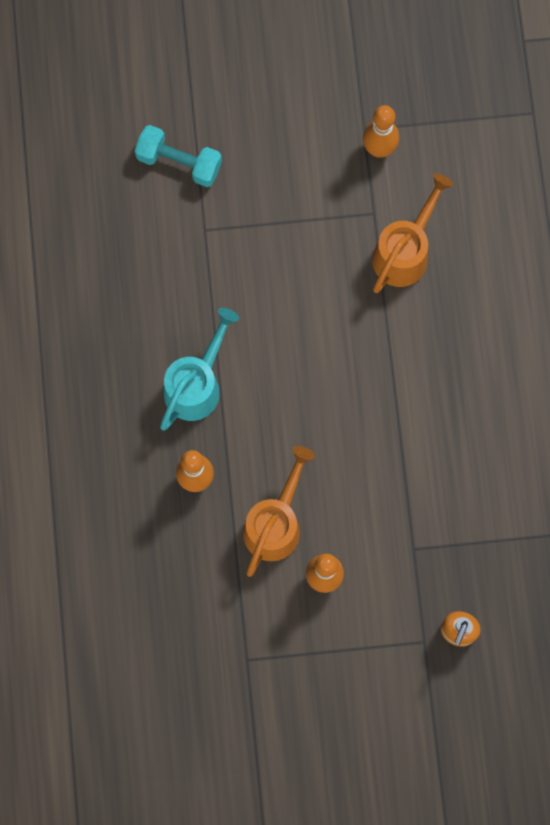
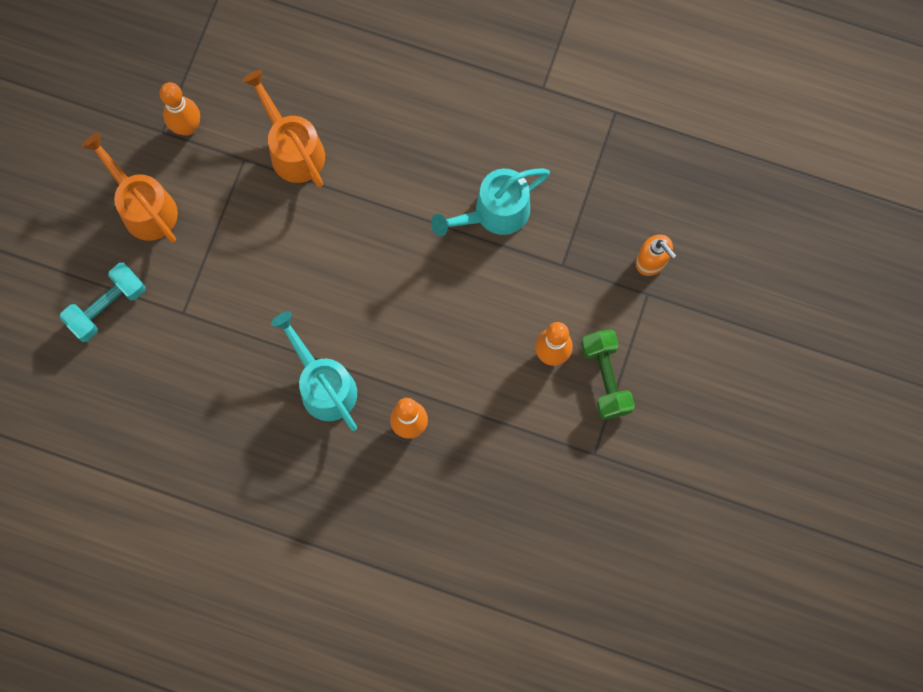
camera: 65 degrees left, 0 degrees up
orange watering can [243,446,315,577] -> orange watering can moved to [82,133,178,243]
none -> turquoise watering can [431,168,550,236]
none -> green dumbbell [581,329,635,420]

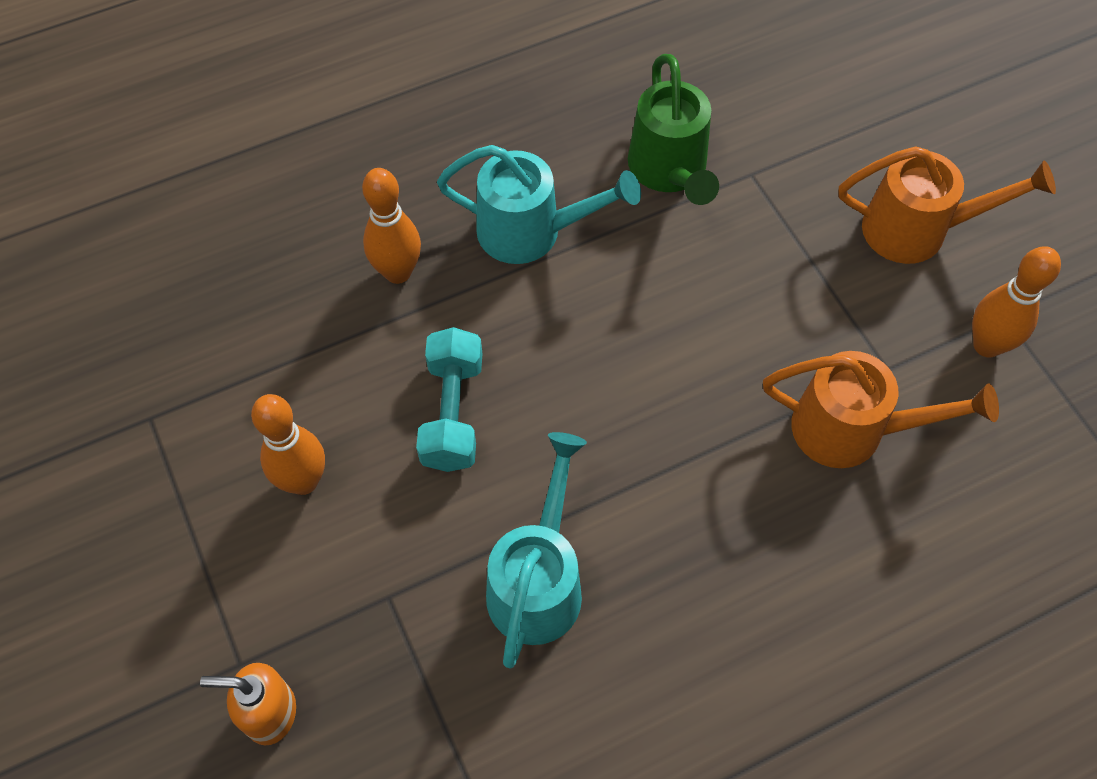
camera: 135 degrees right, 15 degrees down
turquoise dumbbell [60,263,146,342] -> turquoise dumbbell moved to [416,327,482,472]
green dumbbell [581,329,635,420] -> none
none -> green watering can [628,54,719,205]

